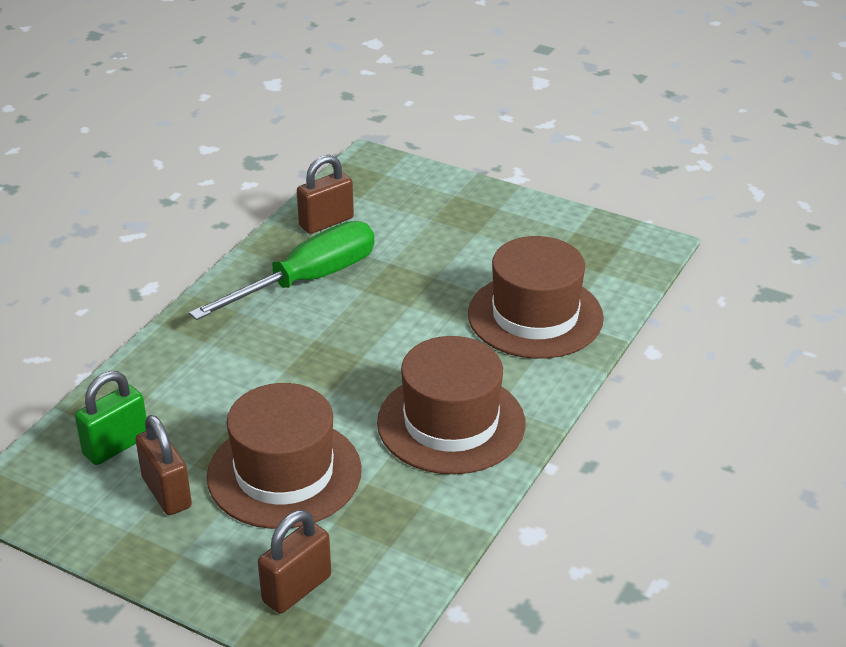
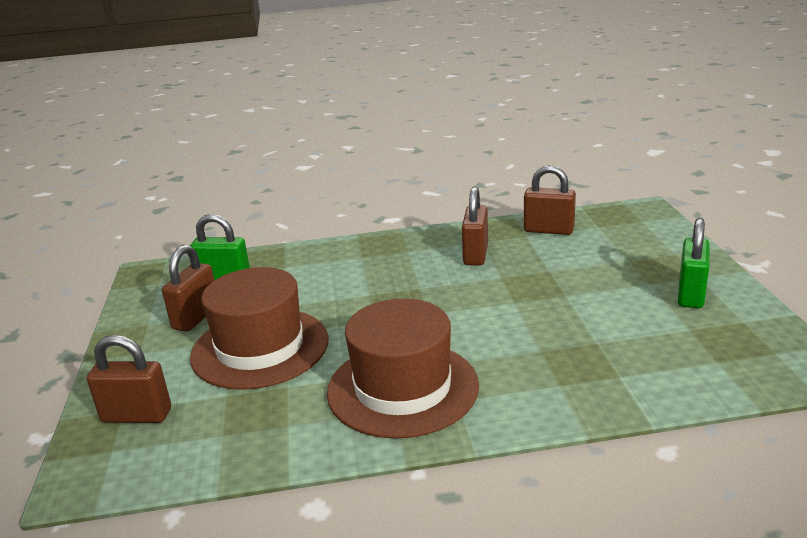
camera: 55 degrees right, 10 degrees down
green screwdriver [189,221,375,320] -> brown padlock [462,187,488,266]
brown hat [468,236,604,359] -> none
none -> green padlock [678,218,710,308]

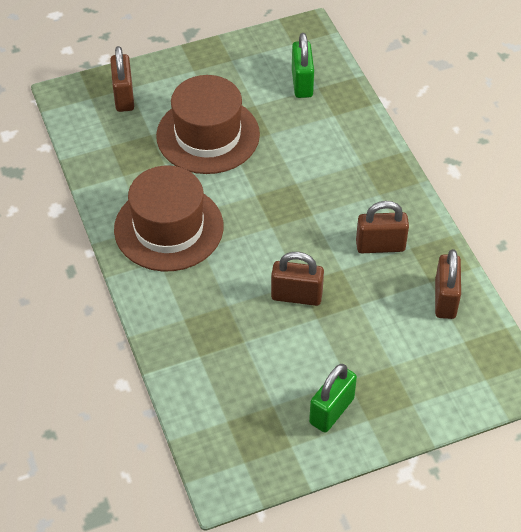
camera: 75 degrees right, 25 degrees up
brown padlock [162,245,214,332] -> brown padlock moved to [271,252,324,306]
green padlock [678,218,710,308] -> green padlock turned 60 degrees counterclockwise [309,364,357,433]

